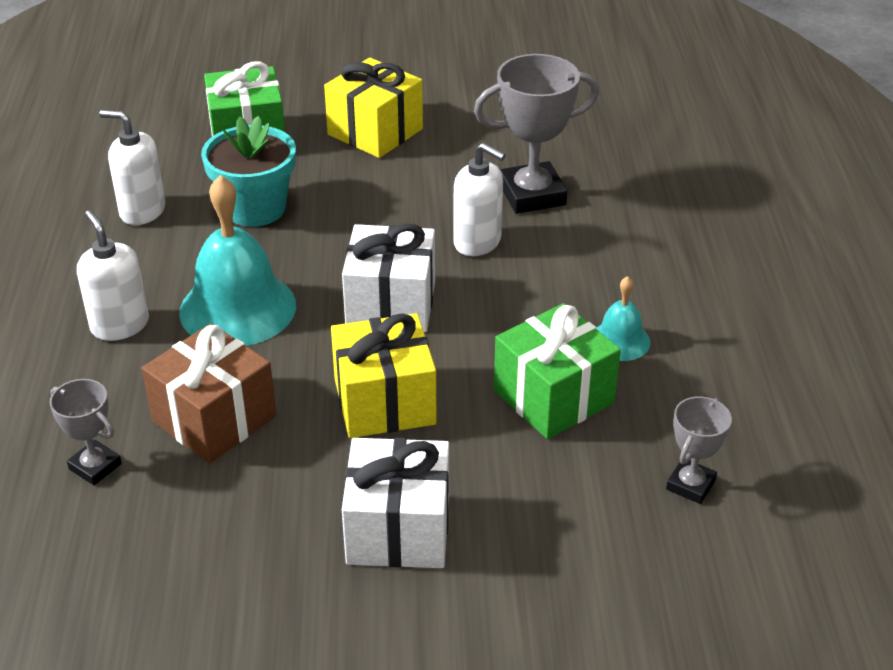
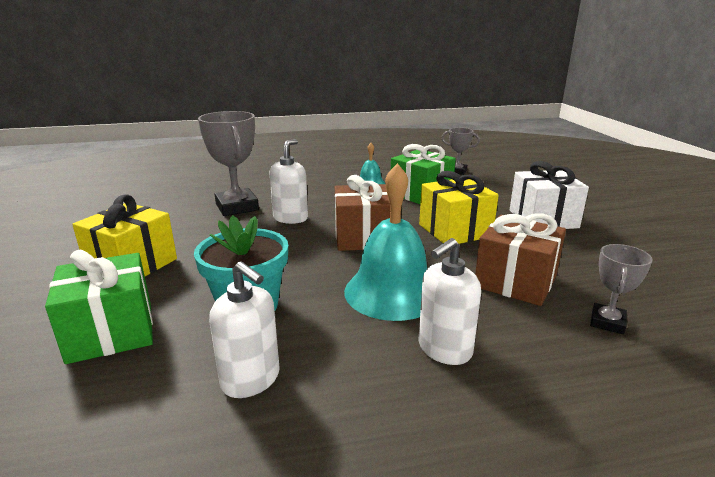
camera: 100 degrees left, 15 degrees down
white soap dispenser [99,110,165,225] -> white soap dispenser turned 60 degrees counterclockwise [209,261,280,398]
white gift [342,223,435,332] -> brown gift [335,175,390,251]

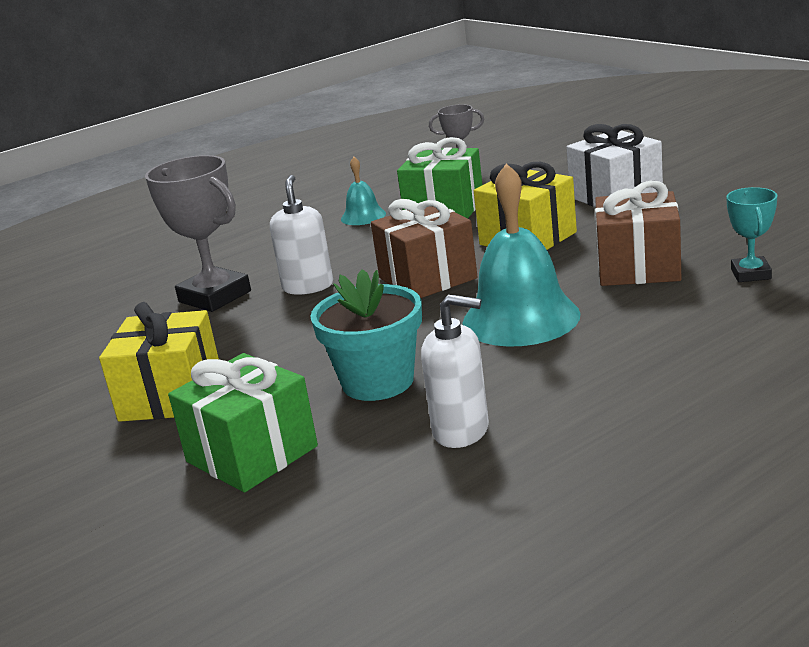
camera: 20 degrees left, 0 degrees up
white soap dispenser [418,238,481,365] -> none
grey trophy [590,244,653,334] -> turquoise trophy [726,187,778,282]

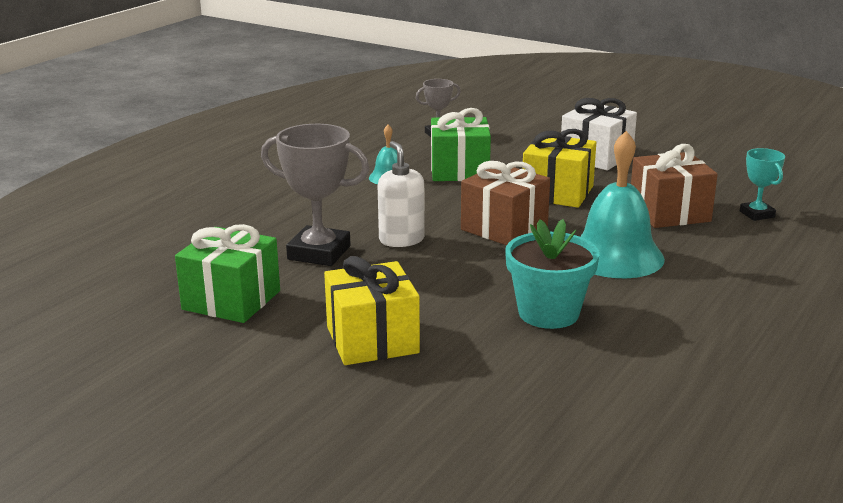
camera: 25 degrees left, 0 degrees up
green gift [168,353,318,492] -> green gift moved to [175,224,280,323]
white soap dispenser [421,294,489,448] -> none

